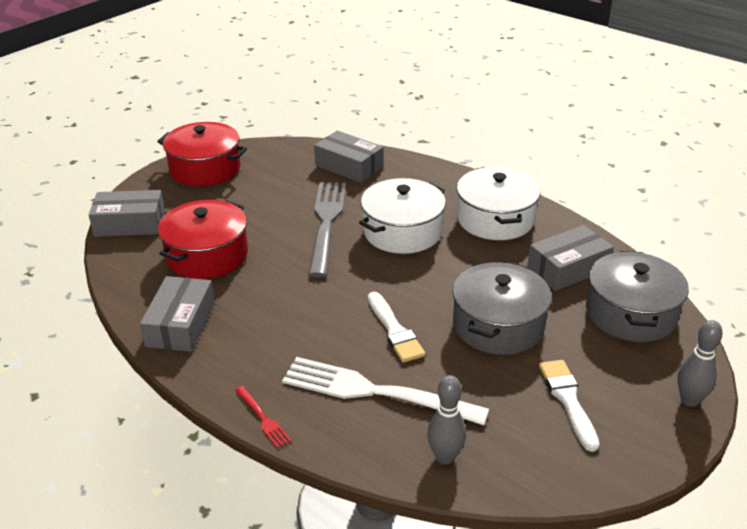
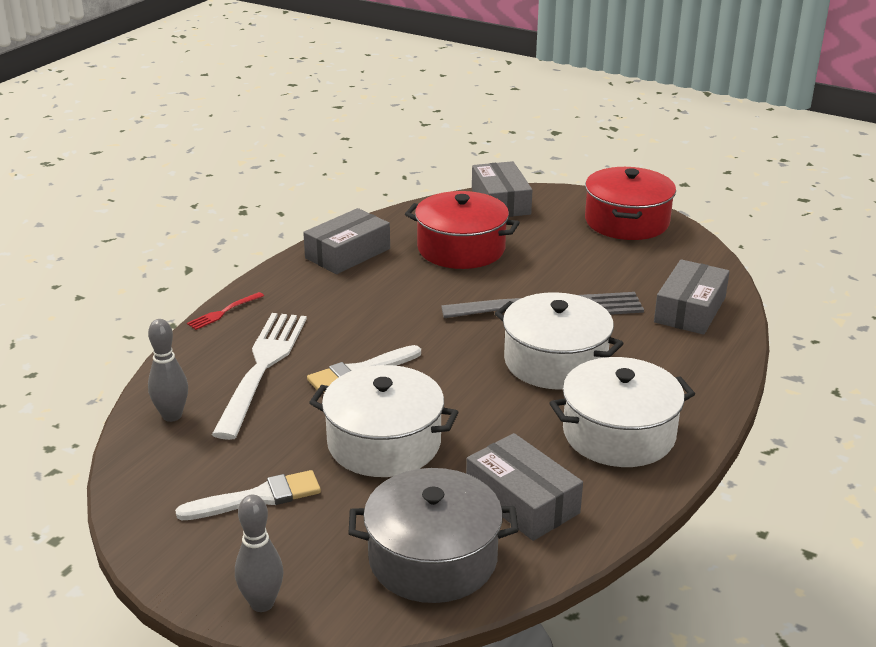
camera: 80 degrees right, 5 degrees down
grey box [140,276,215,352] -> grey box turned 45 degrees counterclockwise [303,208,390,274]
grey pot [452,262,552,355] -> white pot [309,365,458,477]

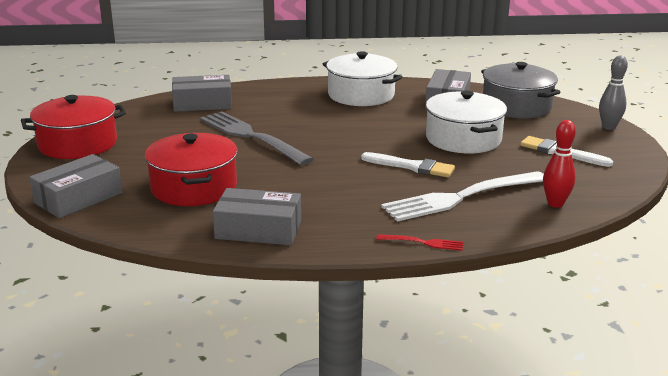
camera: 125 degrees left, 5 degrees down
grey bowling pin [148,319,188,422] -> red bowling pin [543,120,576,208]
white pot [495,292,624,390] -> none

